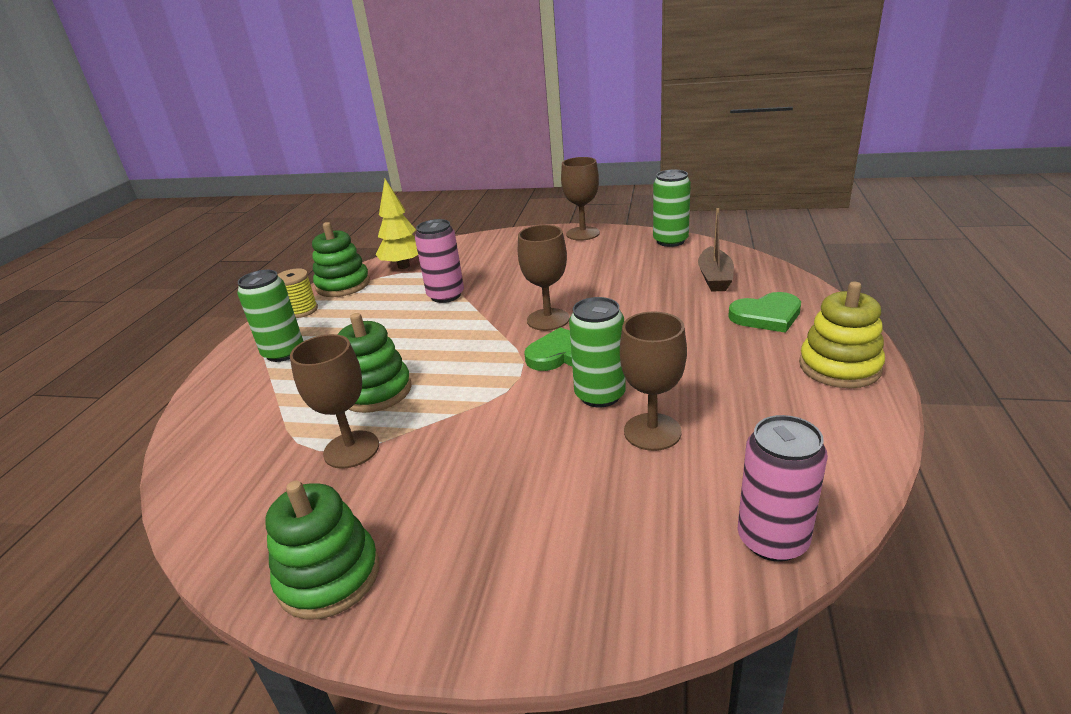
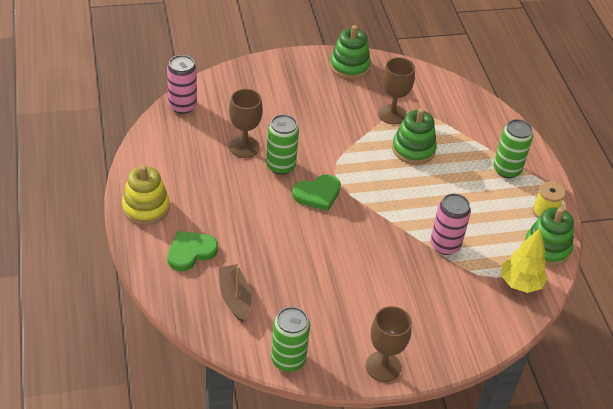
camera: 150 degrees right, 15 degrees up
brown goblet [518,225,570,331] -> none

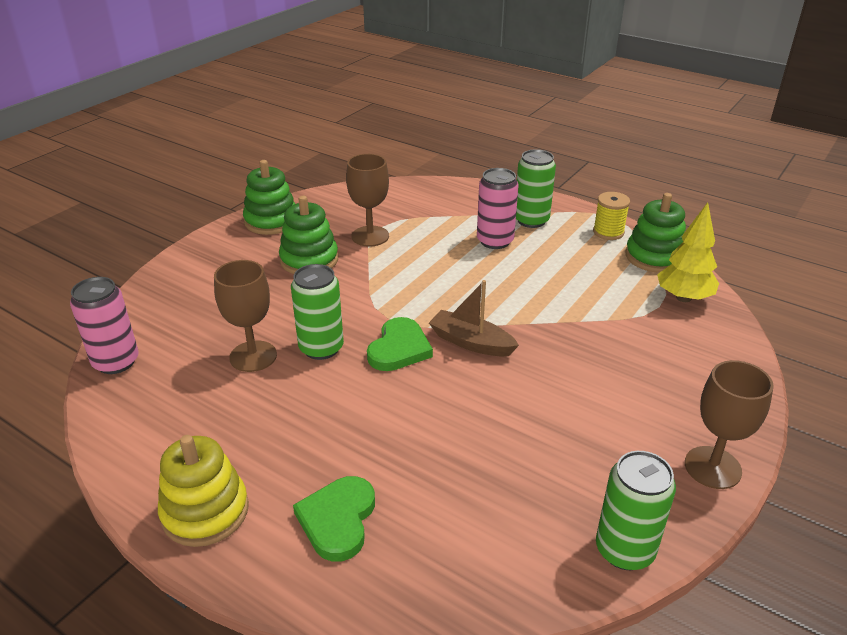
camera: 40 degrees left, 10 degrees down
brown boat [219,264,251,323] -> brown boat moved to [429,280,519,356]
green stacking toy [392,108,437,165] -> green stacking toy moved to [279,196,338,274]
pink can [430,194,471,255] -> pink can moved to [477,168,519,249]

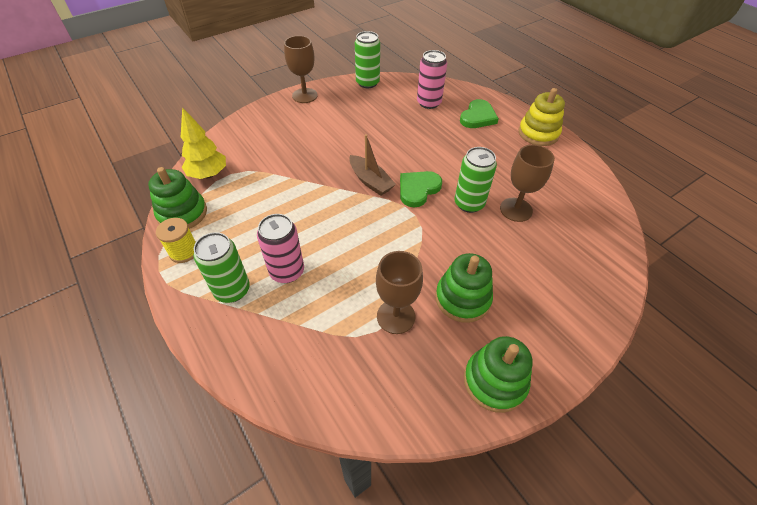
camera: 160 degrees left, 15 degrees up
pink can [70,277,139,374] -> pink can moved to [417,50,447,109]

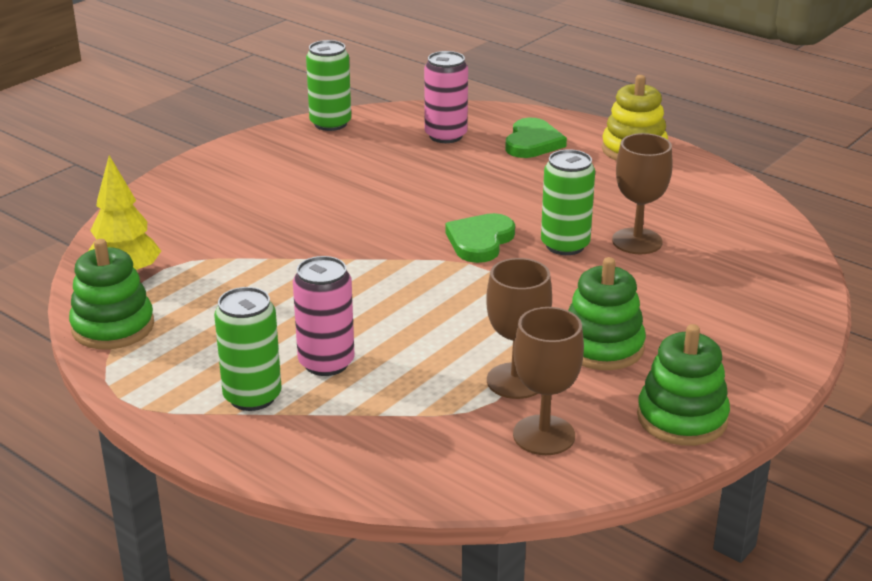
camera: 15 degrees left, 20 degrees down
yellow spool [156,218,196,263] -> none
brown goblet [284,36,318,103] -> brown goblet moved to [513,307,584,455]
brown boat [349,134,396,196] -> none

